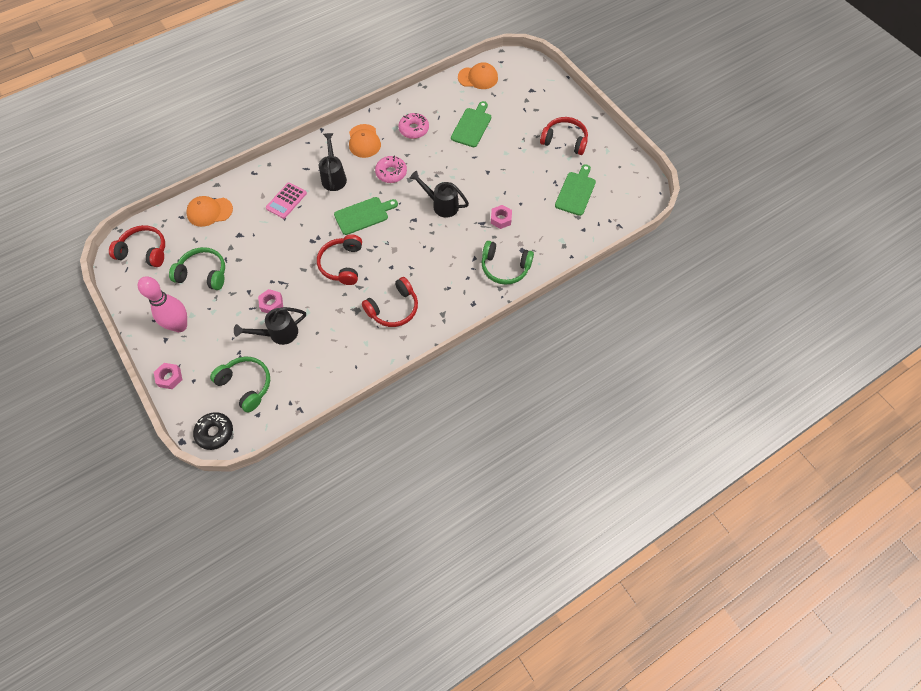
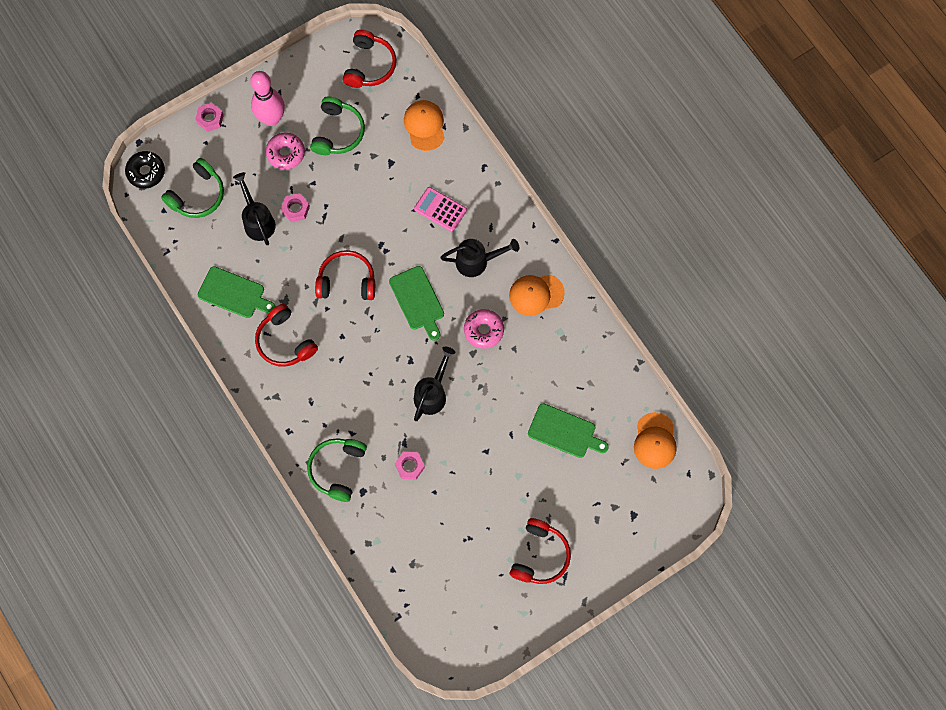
camera: 90 degrees right, 10 degrees up
pink donut [398,113,429,139] -> pink donut moved to [266,132,305,170]
green cutting board [555,164,596,216] -> green cutting board moved to [198,267,276,318]

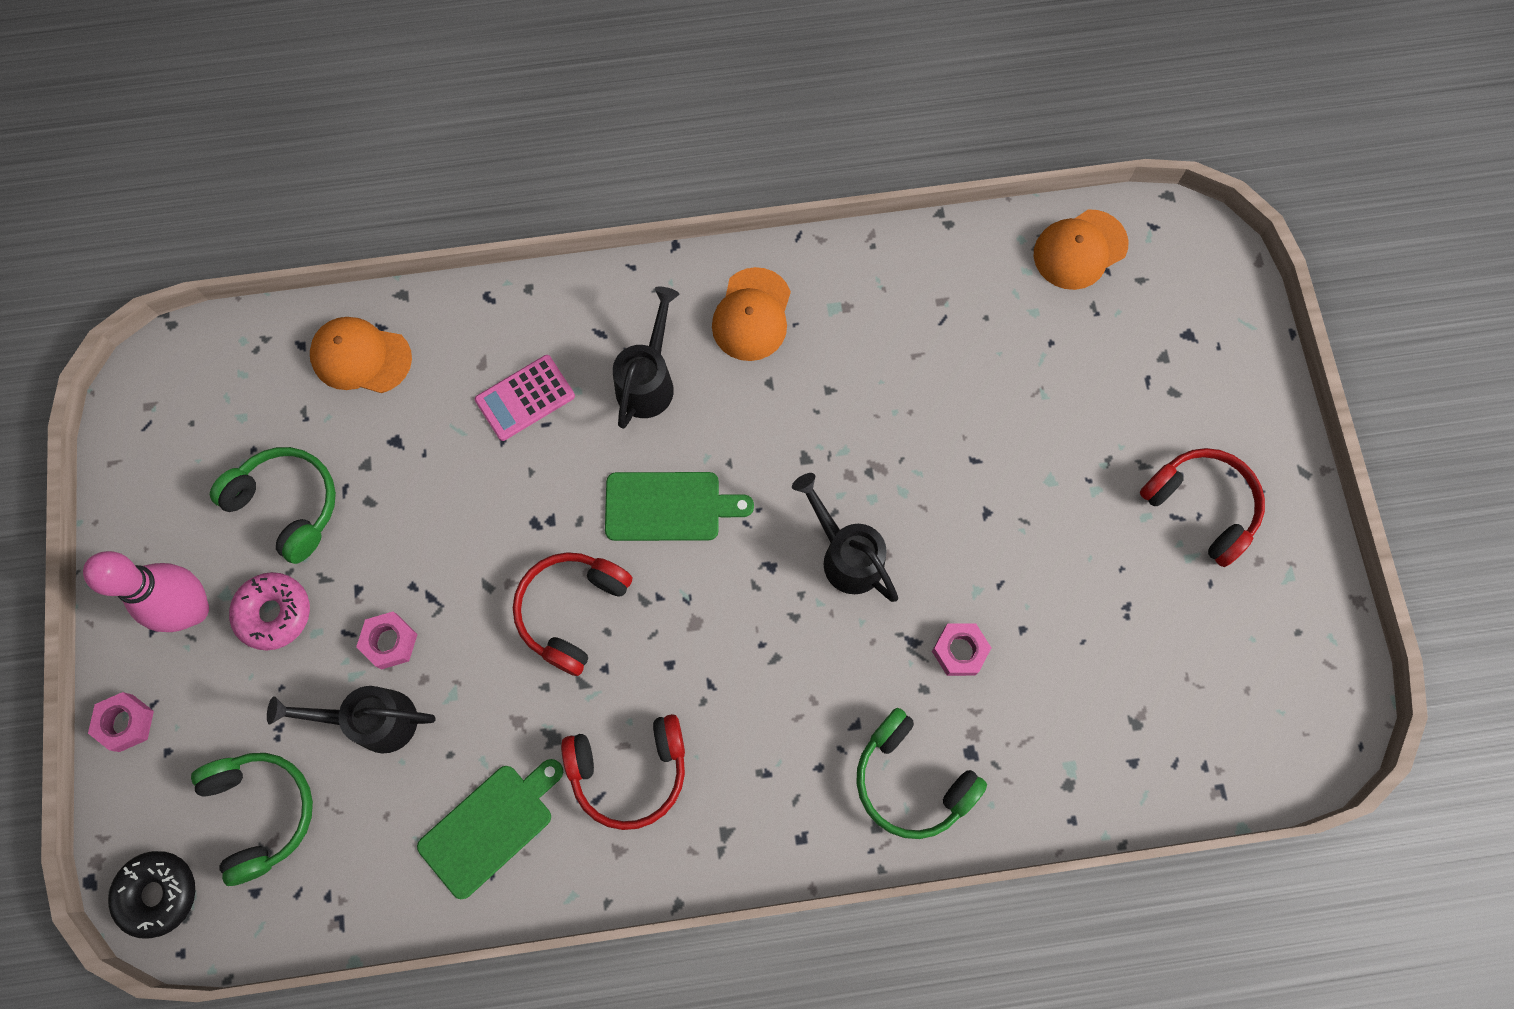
camera: 65 degrees left, 0 degrees up
red headphones [343,30,396,88] -> none
pink donut [464,309,504,349] -> none
green cutting board [528,403,609,458] -> none
orange cap [634,412,677,469] -> orange cap turned 120 degrees clockwise [1034,209,1129,290]

